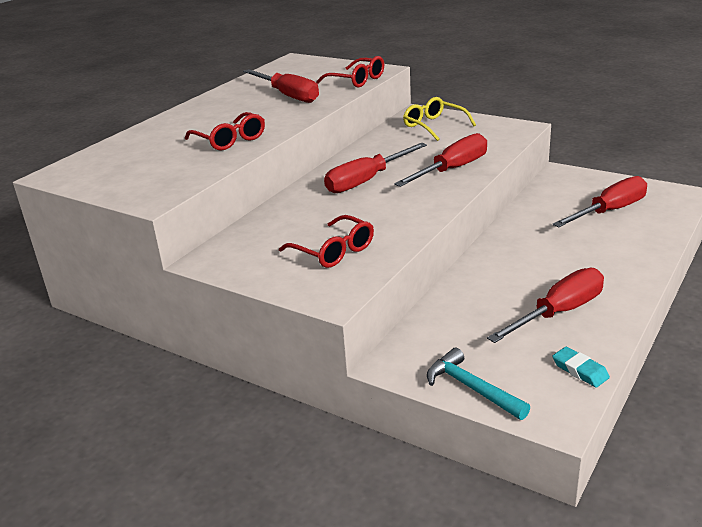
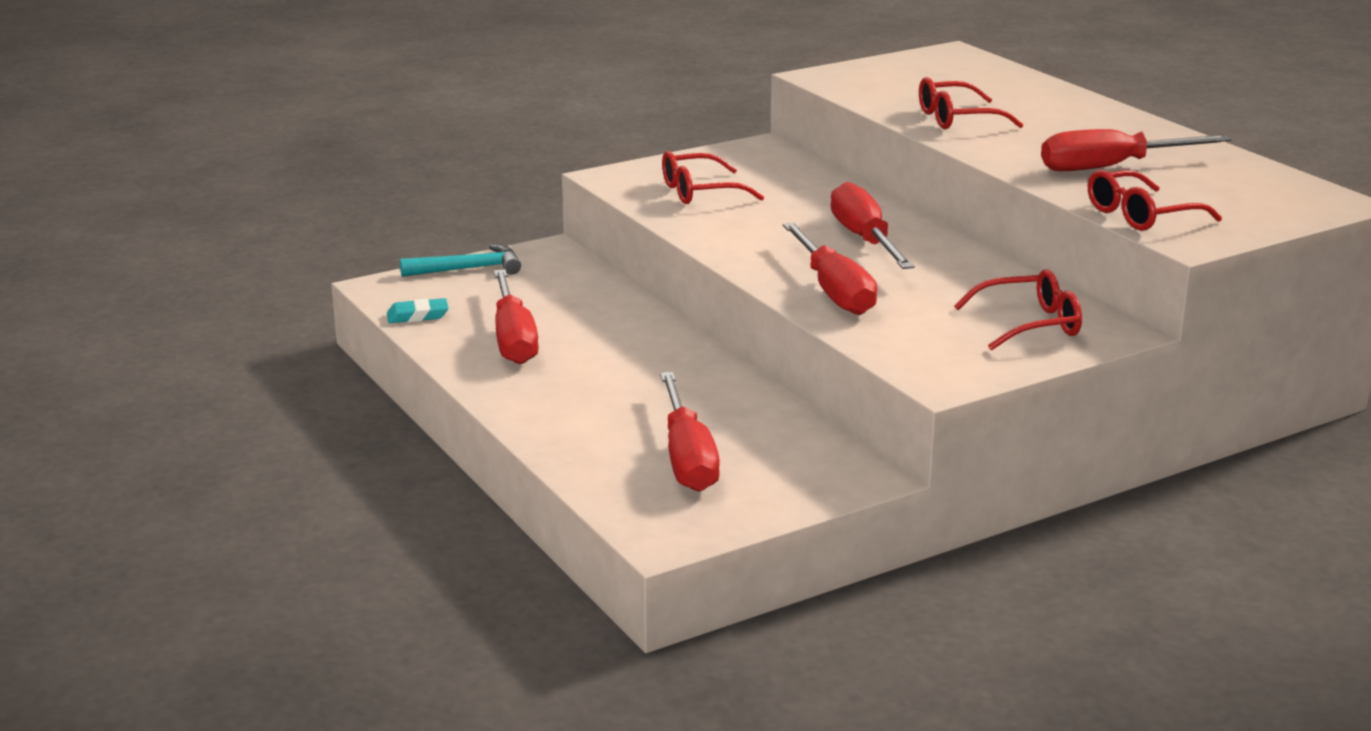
camera: 115 degrees right, 5 degrees down
yellow glasses [403,97,476,141] -> red glasses [954,269,1082,350]

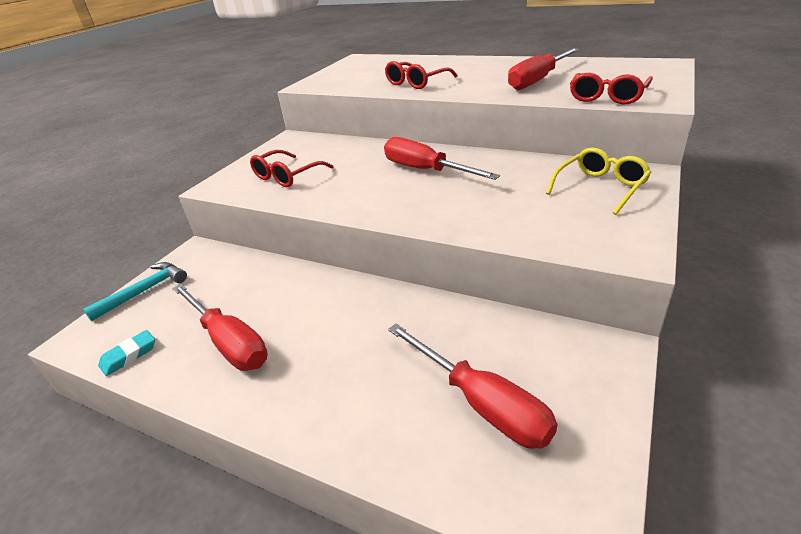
camera: 30 degrees left, 10 degrees up
red screwdriver [783,222,877,315] -> none
red glasses [954,269,1082,350] -> yellow glasses [546,147,652,215]

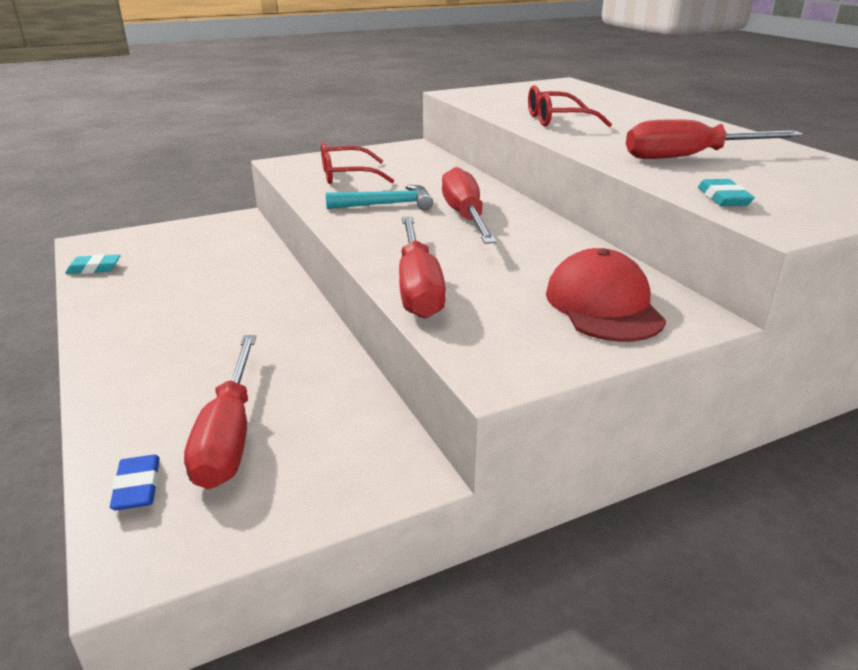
camera: 35 degrees right, 5 degrees down
turquoise hammer [83,262,187,321] -> turquoise hammer moved to [325,185,433,210]
red screwdriver [172,284,268,371] -> red screwdriver moved to [399,216,446,318]
yellow glasses [546,147,652,215] -> red cap [546,248,666,342]
red glasses [570,73,653,104] -> turquoise eraser [698,179,755,206]
none -> blue eraser [110,455,160,511]

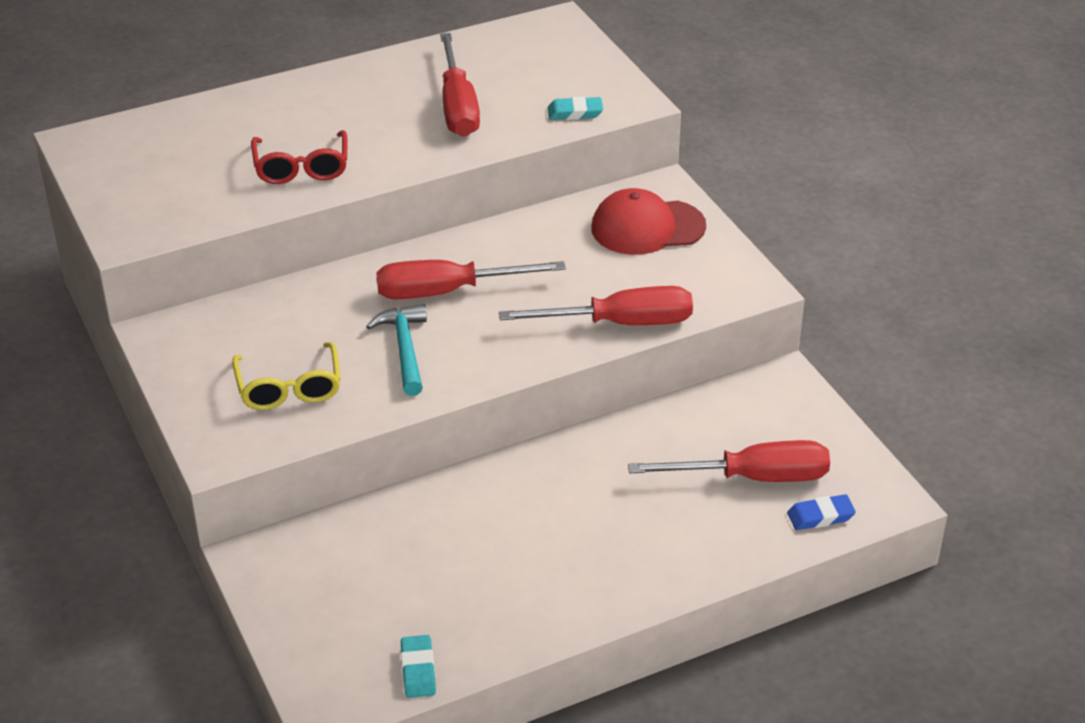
camera: 90 degrees left, 10 degrees up
red glasses [321,142,394,184] -> yellow glasses [232,342,341,410]

